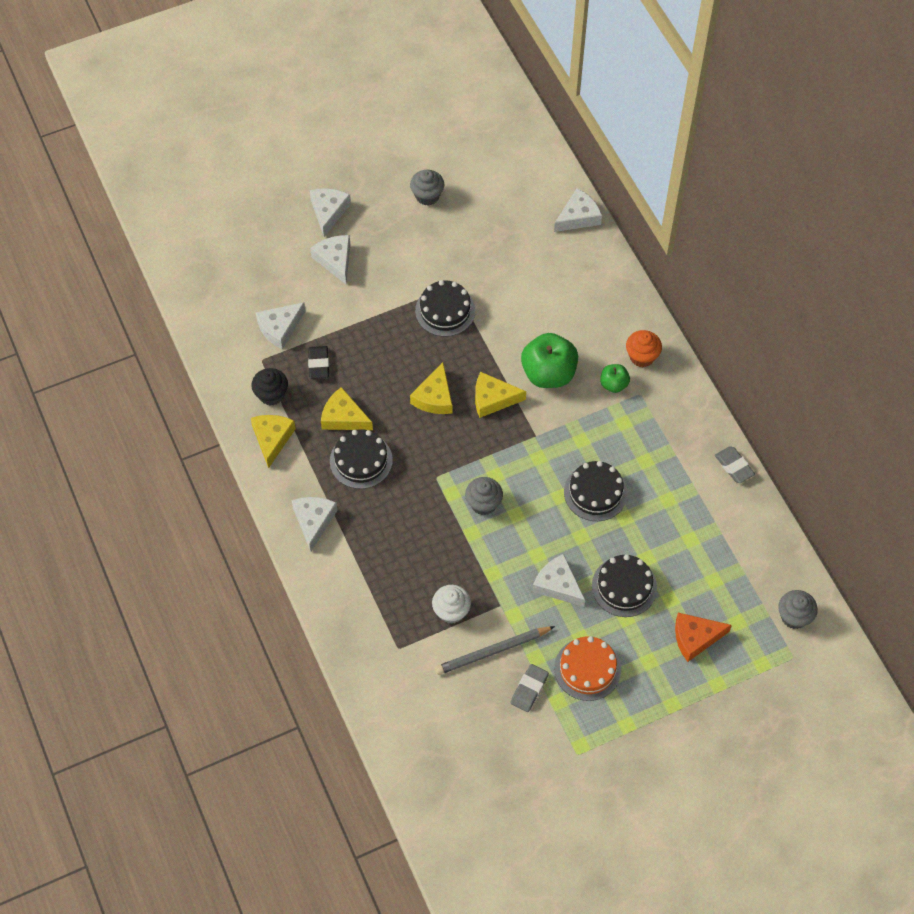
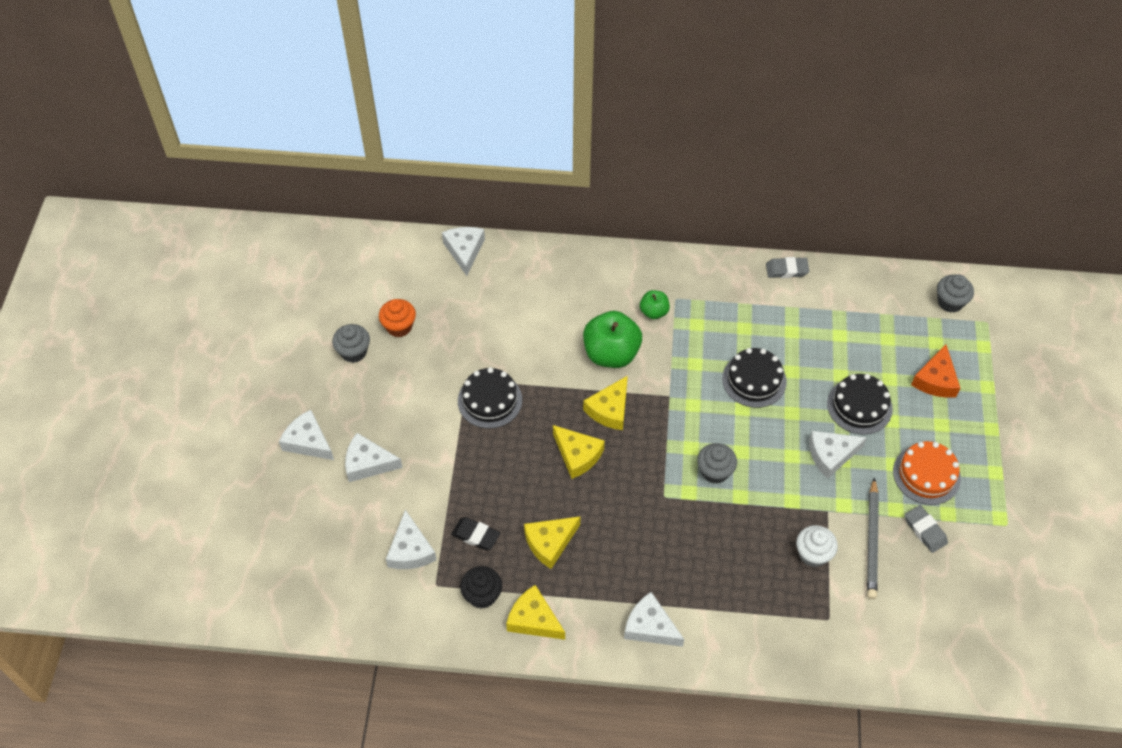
camera: 60 degrees left, 5 degrees down
black cake [330,429,393,489] -> none
orange cupcake [626,330,662,367] -> orange cupcake moved to [379,299,416,337]

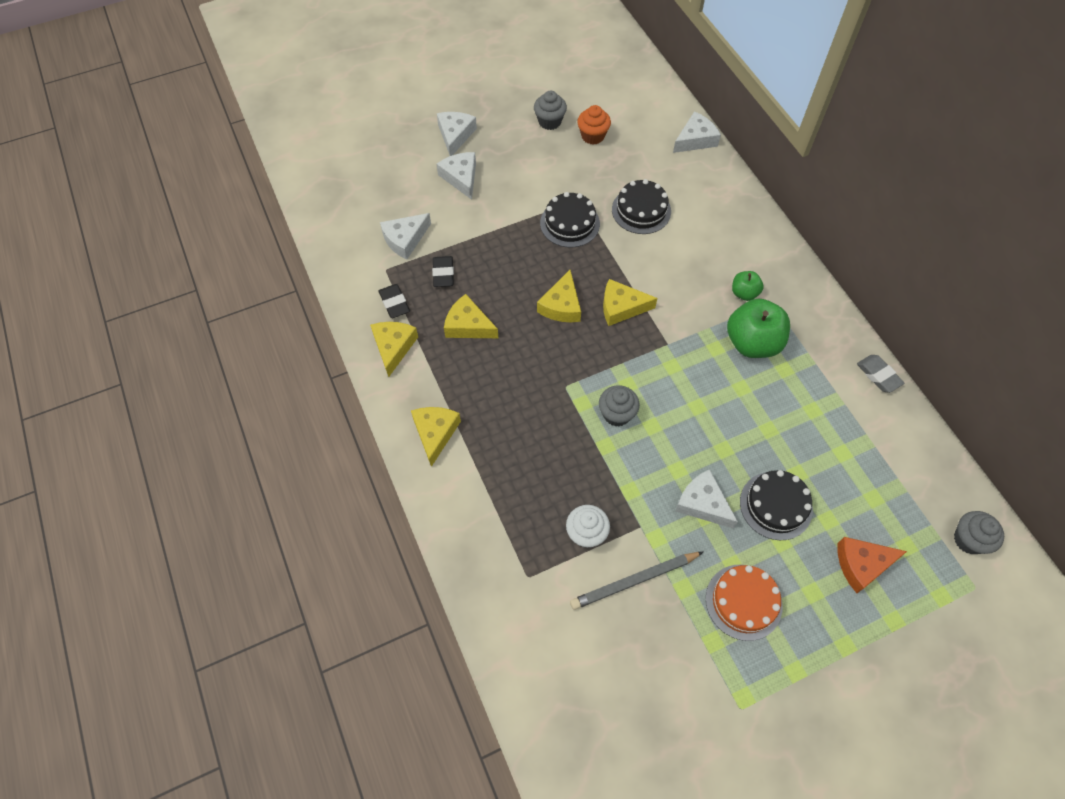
camera: 60 degrees right, 5 degrees up
black cupcake [460,566,502,609] -> black eraser [378,284,410,318]
green apple [583,311,642,368] -> green apple moved to [727,298,790,358]
white cheese [624,592,684,647] -> yellow cheese [411,407,461,467]
black cake [722,348,787,408] -> black cake moved to [612,179,671,234]
grey eraser [905,505,948,553] -> none

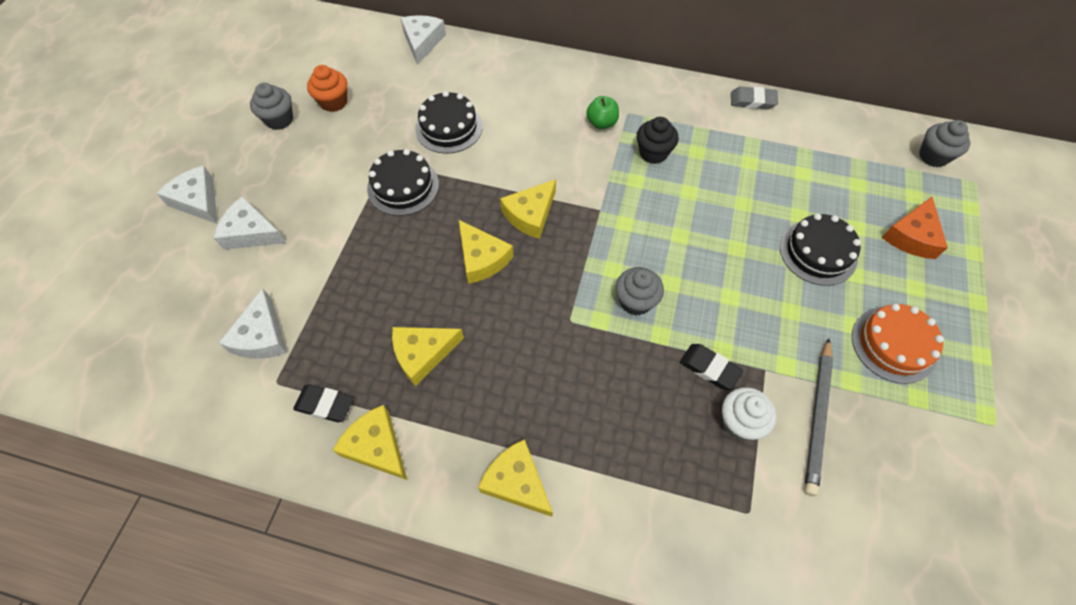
camera: 50 degrees left, 0 degrees up
black eraser [432,256,454,287] -> black eraser moved to [680,344,743,390]
white cheese [675,469,738,529] -> none
green apple [727,298,790,358] -> black cupcake [637,117,678,164]

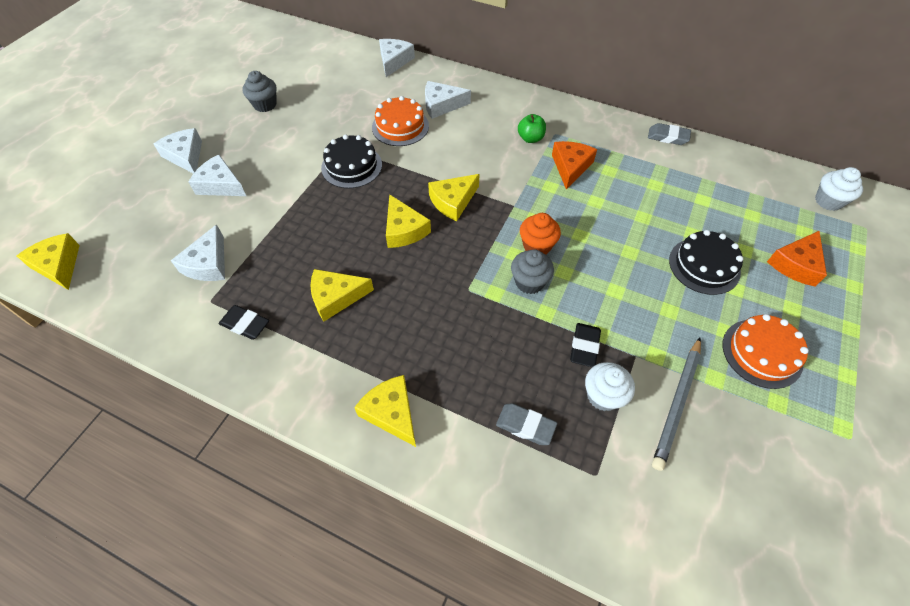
camera: 10 degrees right, 5 degrees down
orange cupcake [307,65,347,112] -> orange cupcake moved to [520,213,561,255]
yellow cheese [333,405,407,480] -> yellow cheese moved to [17,233,80,290]
black cake [415,91,483,154] -> orange cake [372,96,429,146]
black cupcake [637,117,678,164] -> orange cheese [552,141,597,190]
black eraser [680,344,743,390] -> black eraser turned 60 degrees clockwise [570,323,601,367]
grey cupcake [919,120,970,167] -> white cupcake [815,167,863,211]
none -> white cheese [425,81,471,119]
none -> grey eraser [496,403,557,445]

